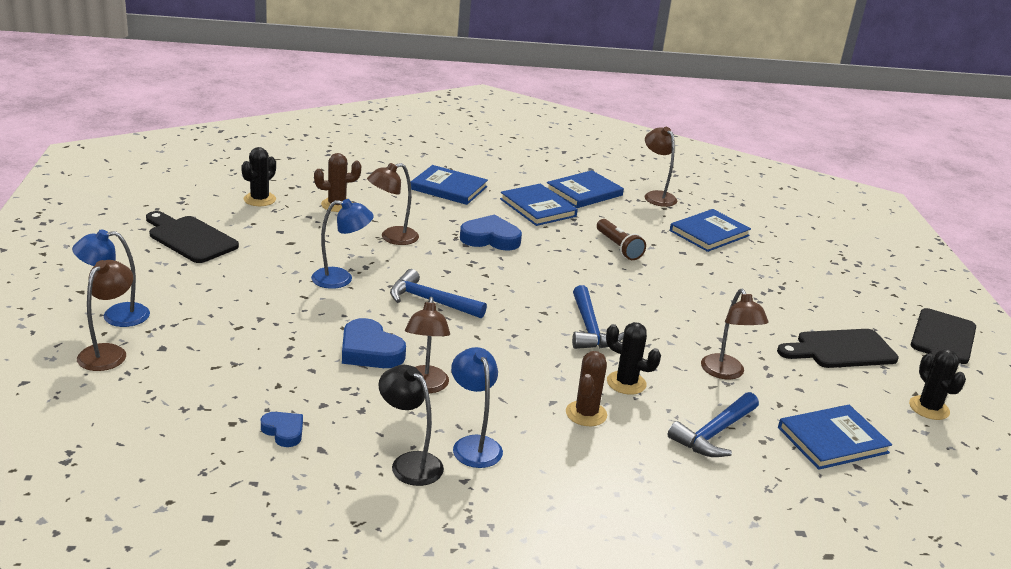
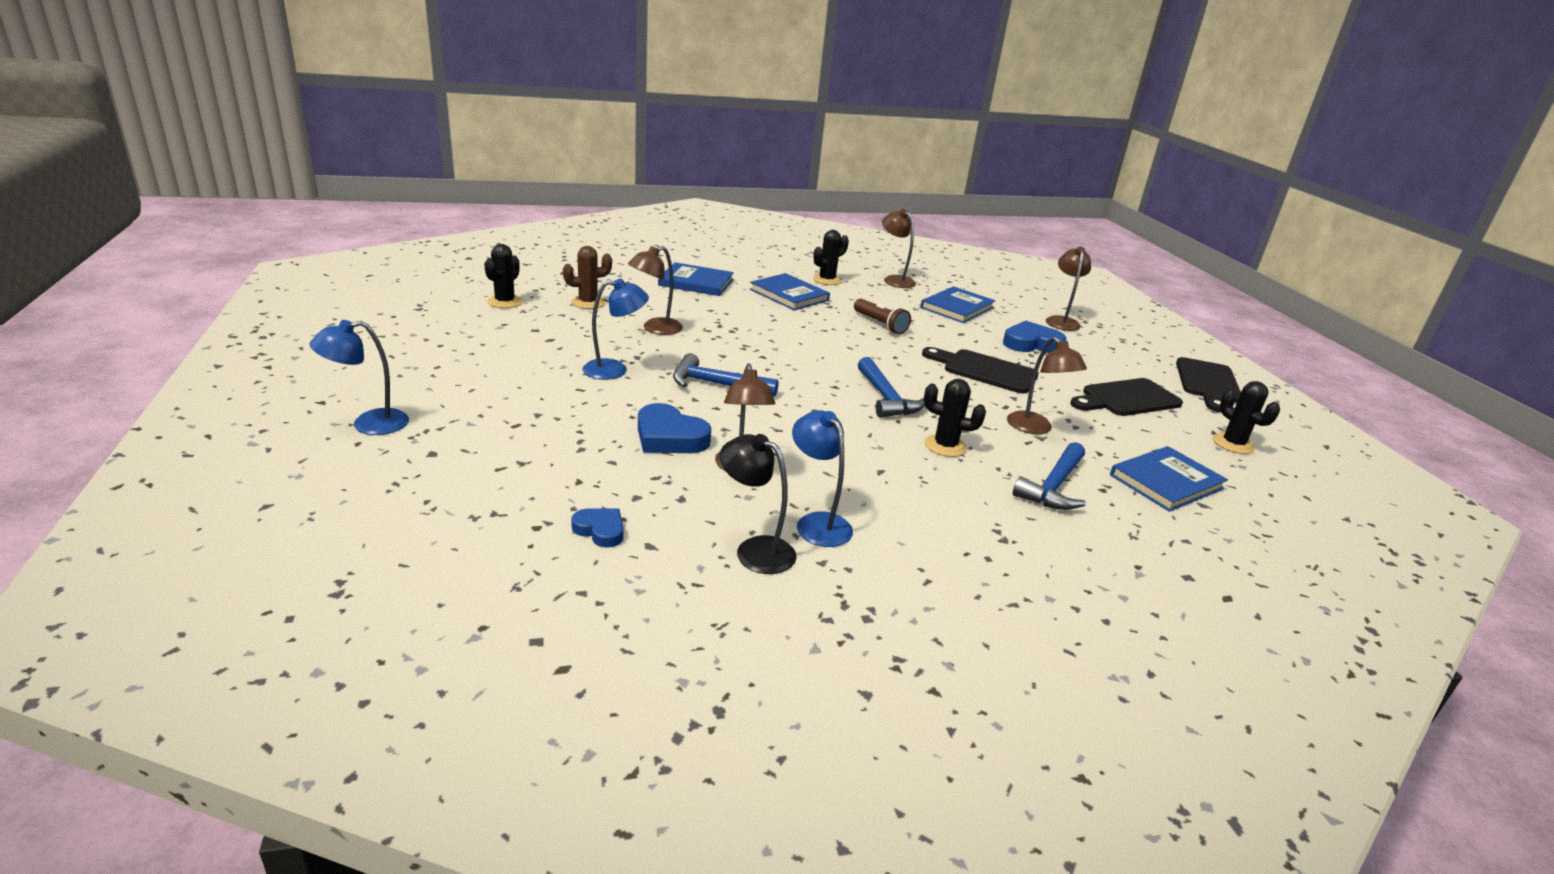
camera: 10 degrees left, 0 degrees up
brown lamp [77,260,133,371] -> brown lamp moved to [1046,247,1091,331]
black cutting board [146,211,239,263] -> black cutting board moved to [922,347,1039,393]
blue heart [460,214,522,250] -> blue heart moved to [1003,321,1067,353]
blue book [547,170,624,208] -> black cactus [813,230,849,285]
brown cactus [566,351,607,426] -> none

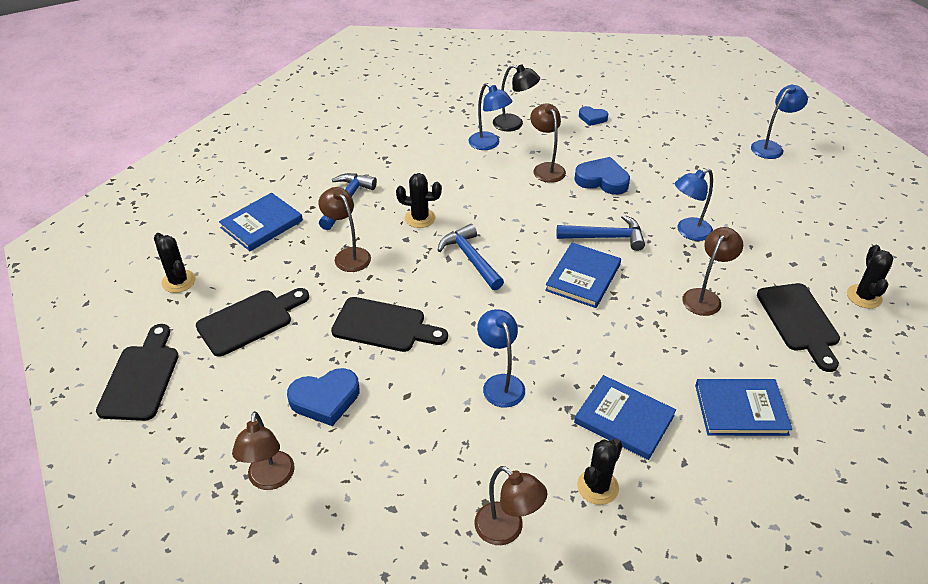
camera: 170 degrees right, 15 degrees up
brown cactus [563,246,612,309] -> black cutting board [757,283,840,372]
brown flashlight [854,298,911,334] -> blue lamp [477,309,525,408]
blue book [920,286,995,323] -> blue book moved to [545,243,621,308]

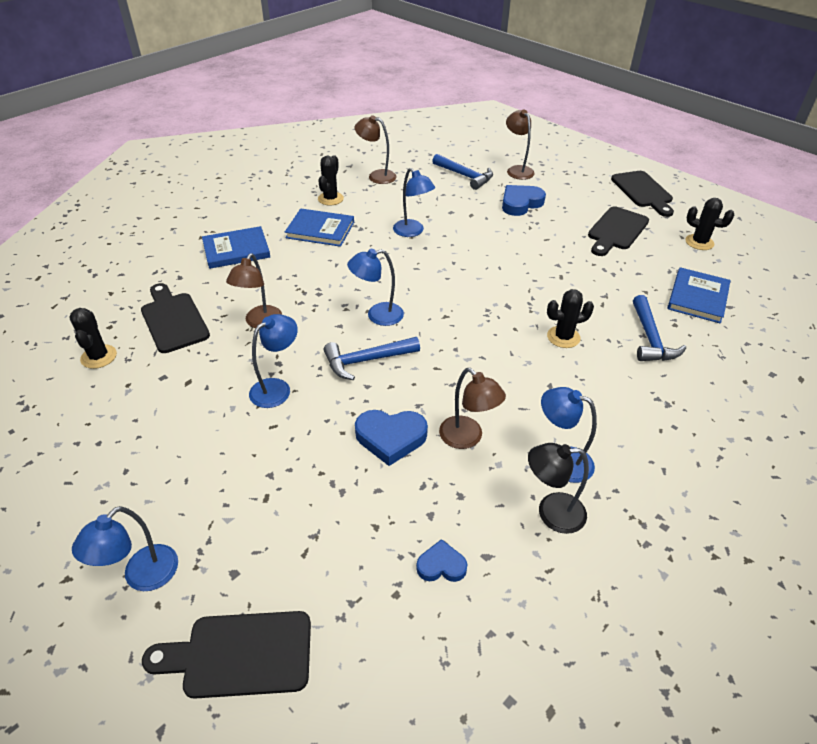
camera: 160 degrees right, 0 degrees up
brown lamp [318,187,371,272] -> none
black cutting board [331,297,448,352] -> black cutting board moved to [142,611,311,699]
blue hammer [437,224,504,290] -> blue hammer moved to [432,154,493,190]
blue book [545,243,621,308] -> blue lamp [347,249,404,326]

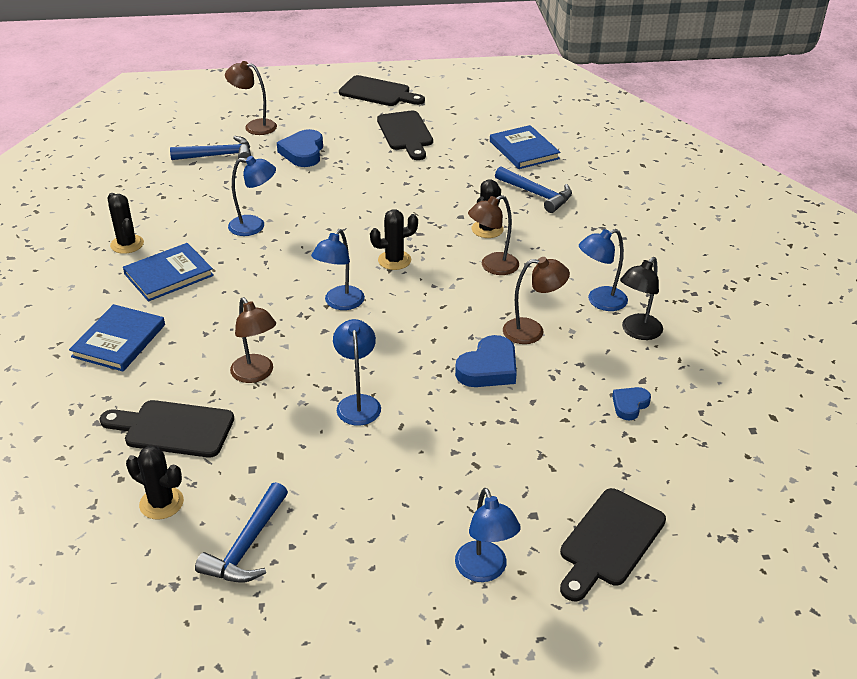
camera: 50 degrees left, 5 degrees down
blue hammer [324,337,420,380] -> blue hammer moved to [195,482,288,583]
brown lamp [354,115,397,184] -> brown lamp moved to [468,195,519,275]
black cactus [685,198,734,250] -> black cactus moved to [370,209,418,270]

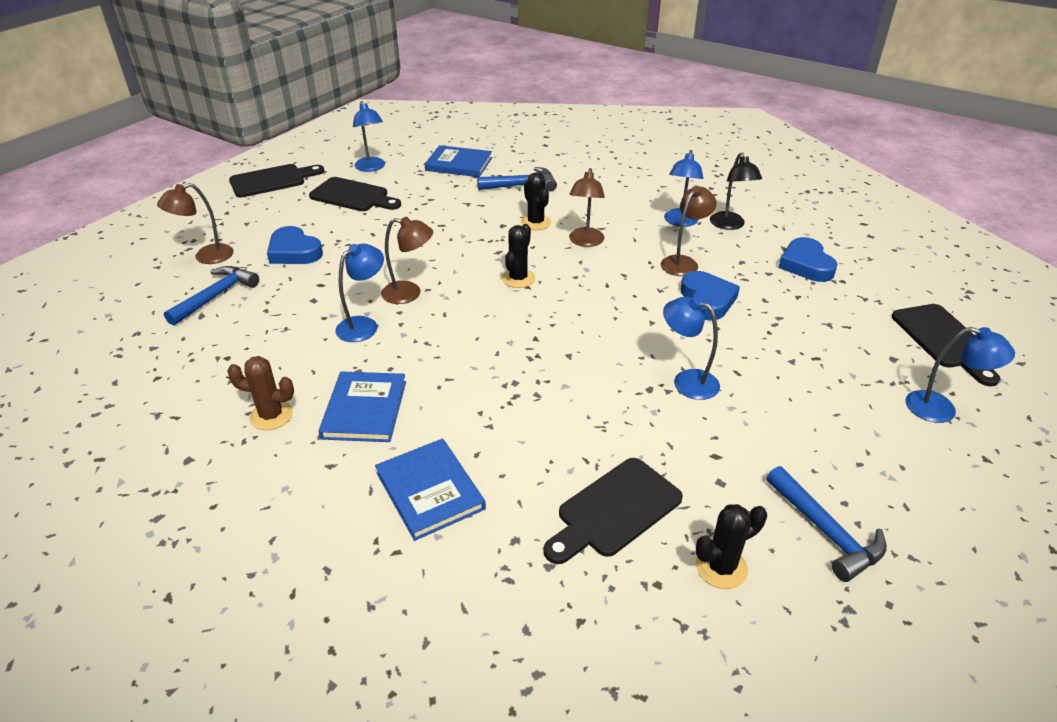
camera: 50 degrees left, 0 degrees up
black cactus [107,193,144,254] -> brown cactus [227,356,294,430]
brown lamp [230,297,276,383] -> brown lamp moved to [381,217,433,304]
blue lamp [311,229,365,310] -> blue lamp moved to [353,101,385,172]
blue heart [612,387,651,420] -> blue heart [778,237,838,282], size x1.69

